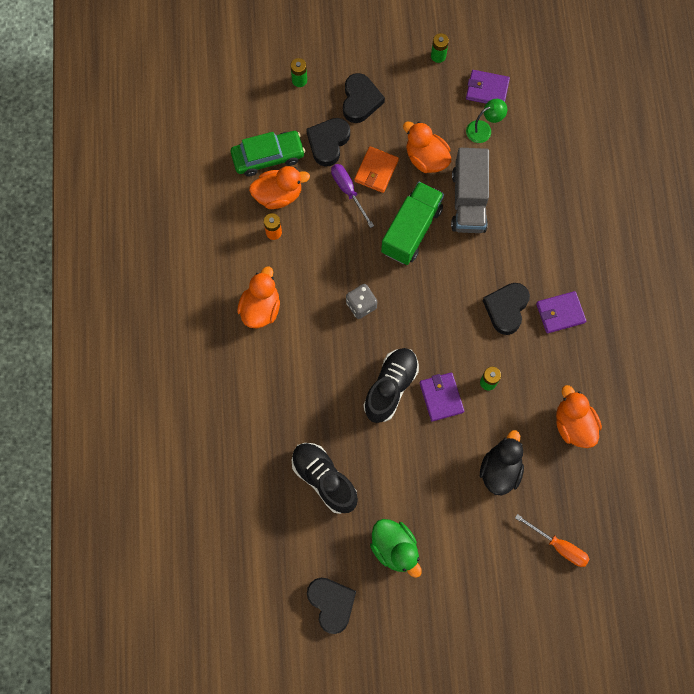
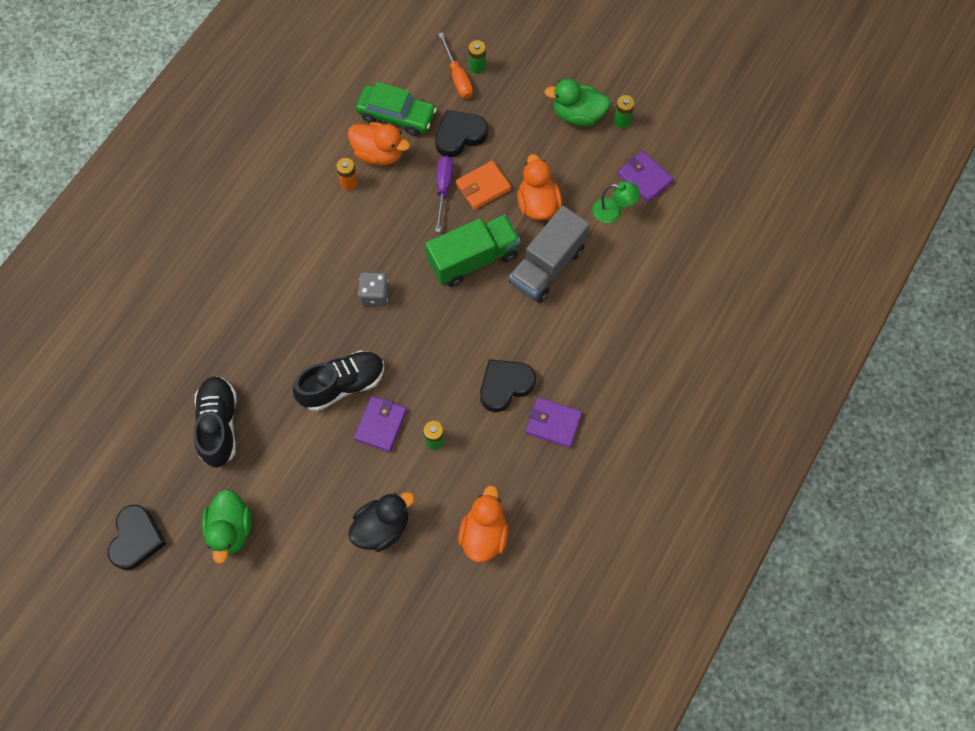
camera: 35 degrees right, 5 degrees down
orange duck [237,266,280,328] -> none
black heart [343,73,385,123] -> none
orange screwdriver [515,514,590,567] -> orange screwdriver moved to [438,32,473,99]
none -> green duck [544,79,611,127]

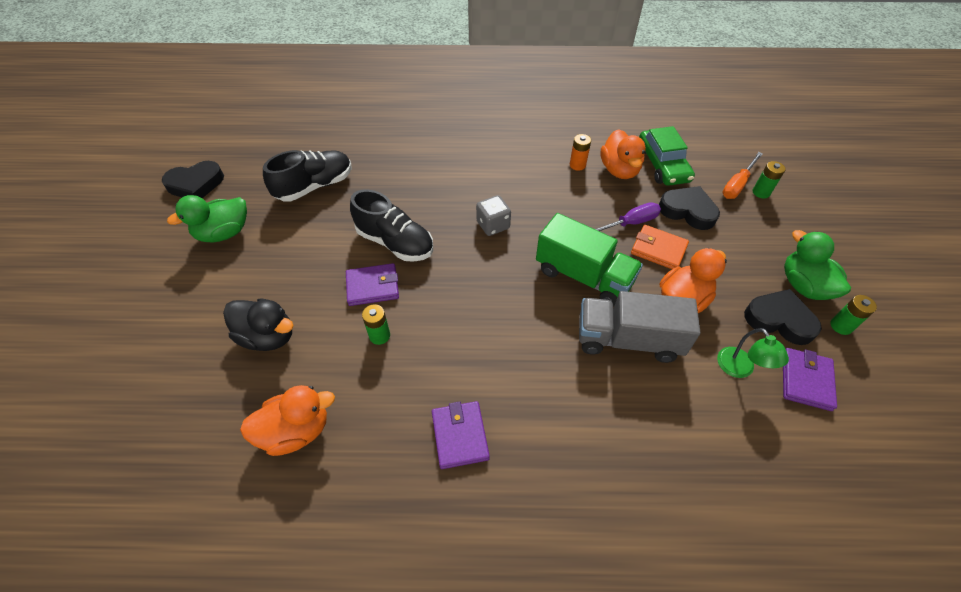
camera: 60 degrees right, 15 degrees down
black heart [480,359,536,412] -> black heart moved to [744,289,822,345]

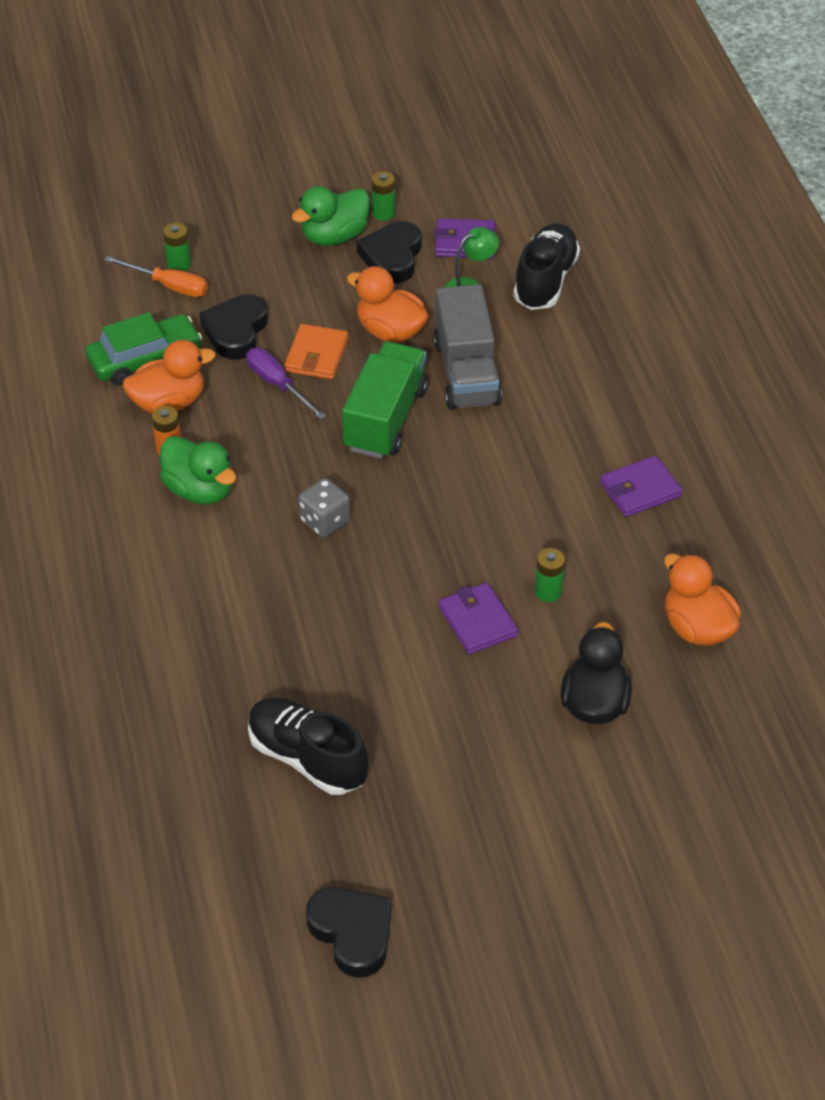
camera: 105 degrees left, 5 degrees down
green duck [167,195,247,243] -> green duck moved to [160,436,236,505]
black shoe [350,190,433,262] -> black shoe moved to [513,223,580,310]

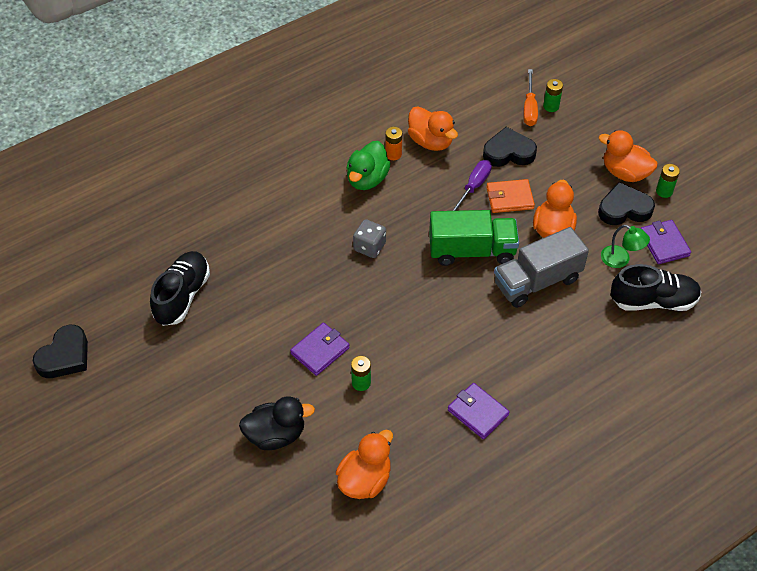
camera: 70 degrees right, 5 degrees up
green car [85,312,202,386] -> none
green duck [291,186,370,246] -> orange duck [598,130,658,182]

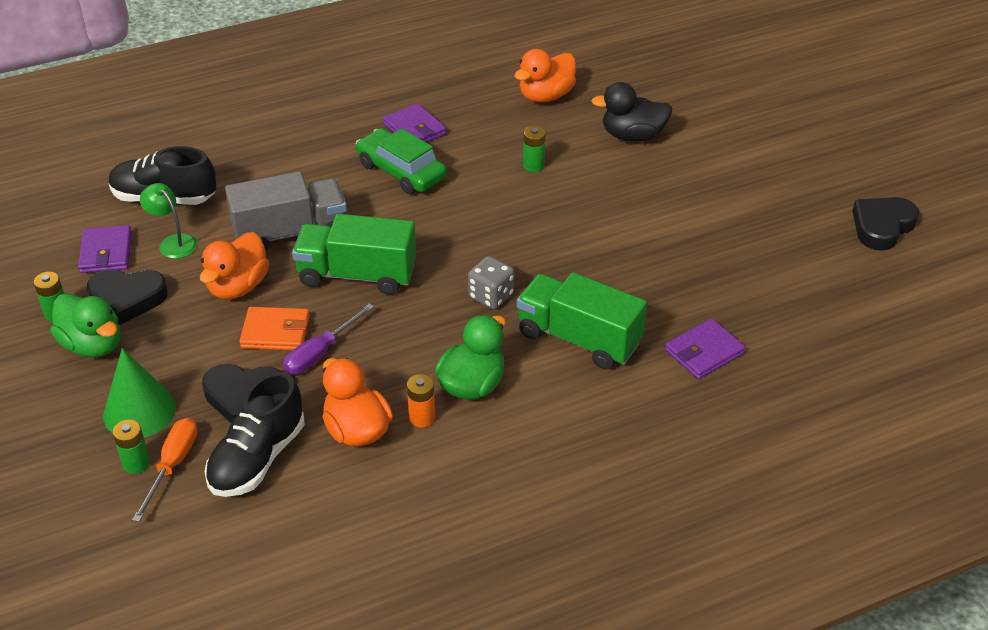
camera: 170 degrees left, 10 degrees down
black shoe [150,251,210,326] -> black shoe moved to [205,372,305,497]
purple wallet [290,323,350,376] -> purple wallet moved to [665,318,746,379]
orange duck [598,130,658,182] -> green duck [50,293,120,358]
none -> green cone [103,348,176,438]
none -> green car [356,128,447,194]
none -> green truck [517,272,647,370]

